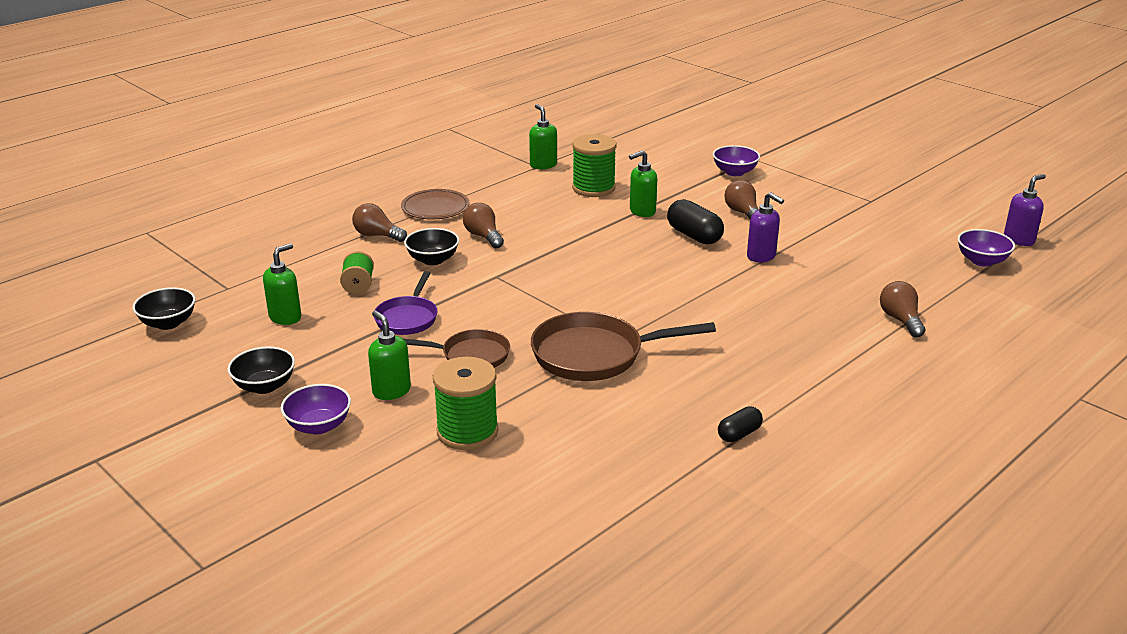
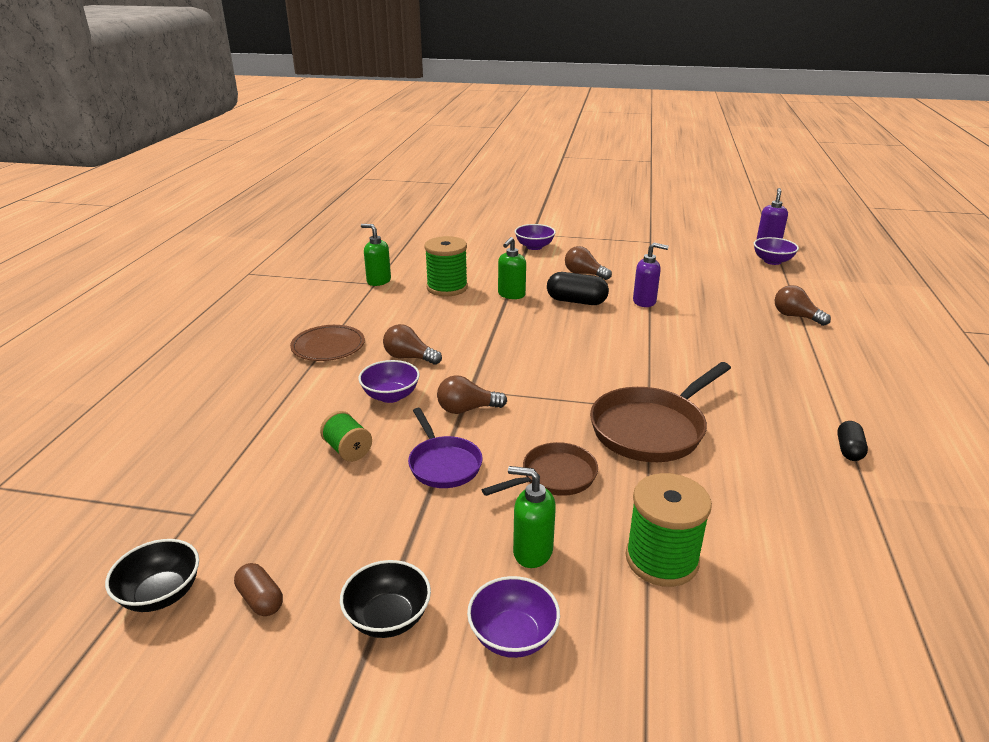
camera: 35 degrees left, 0 degrees up
green soap dispenser [263,243,301,325] -> none
brown light bulb [352,203,407,242] -> brown light bulb moved to [437,375,507,414]
black bowl [404,228,459,265] -> purple bowl [359,360,420,403]
none -> brown capsule [234,563,283,616]

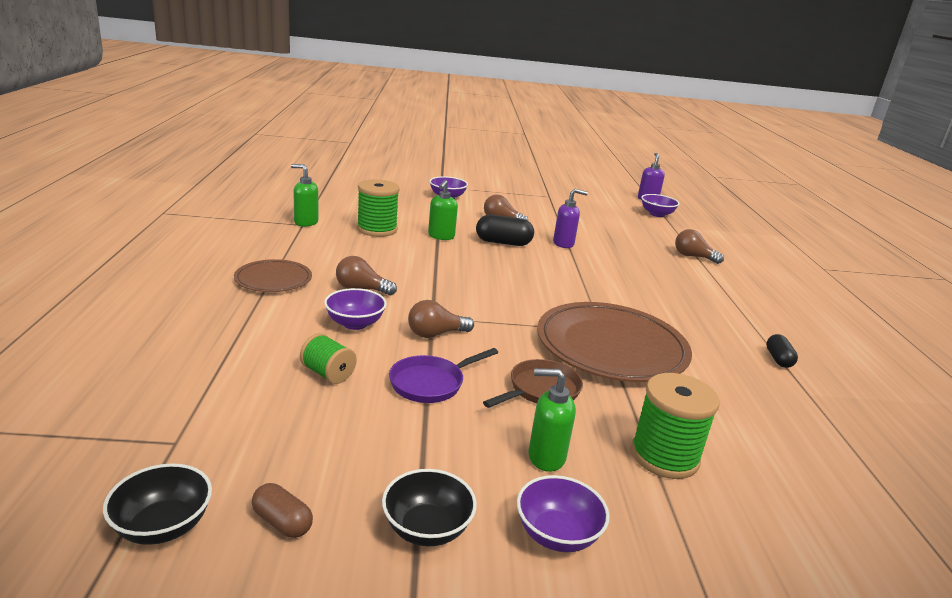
camera: 15 degrees left, 5 degrees down
purple pan [408,408,483,488] -> purple pan turned 90 degrees clockwise [389,348,498,403]
brown pan [590,362,731,462] -> brown plate [537,302,692,382]

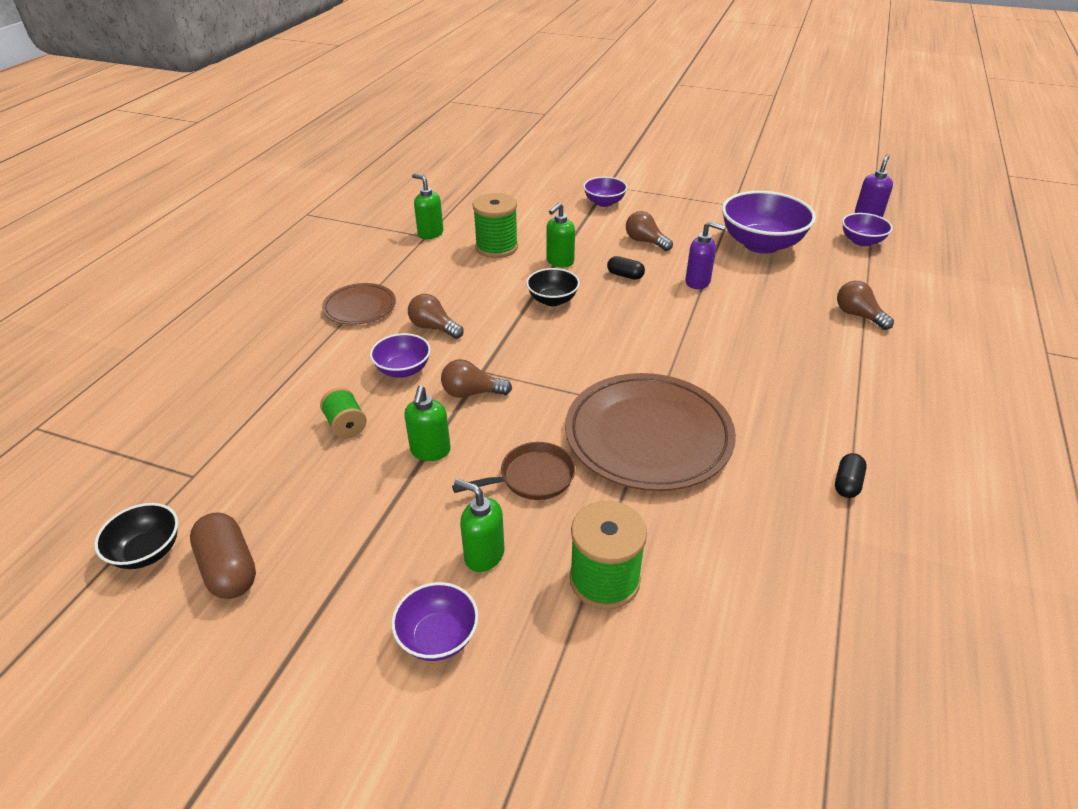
camera: 25 degrees right, 15 degrees up
brown capsule [252,483,313,538] -> brown capsule [190,512,256,599], size x1.68
black bowl [382,469,477,546] -> black bowl moved to [526,268,580,306]
purple pan [389,348,498,403] -> green soap dispenser [404,386,451,461]
black capsule [476,215,534,246] -> black capsule [607,256,645,280], size x0.59
none -> purple bowl [722,191,816,254]

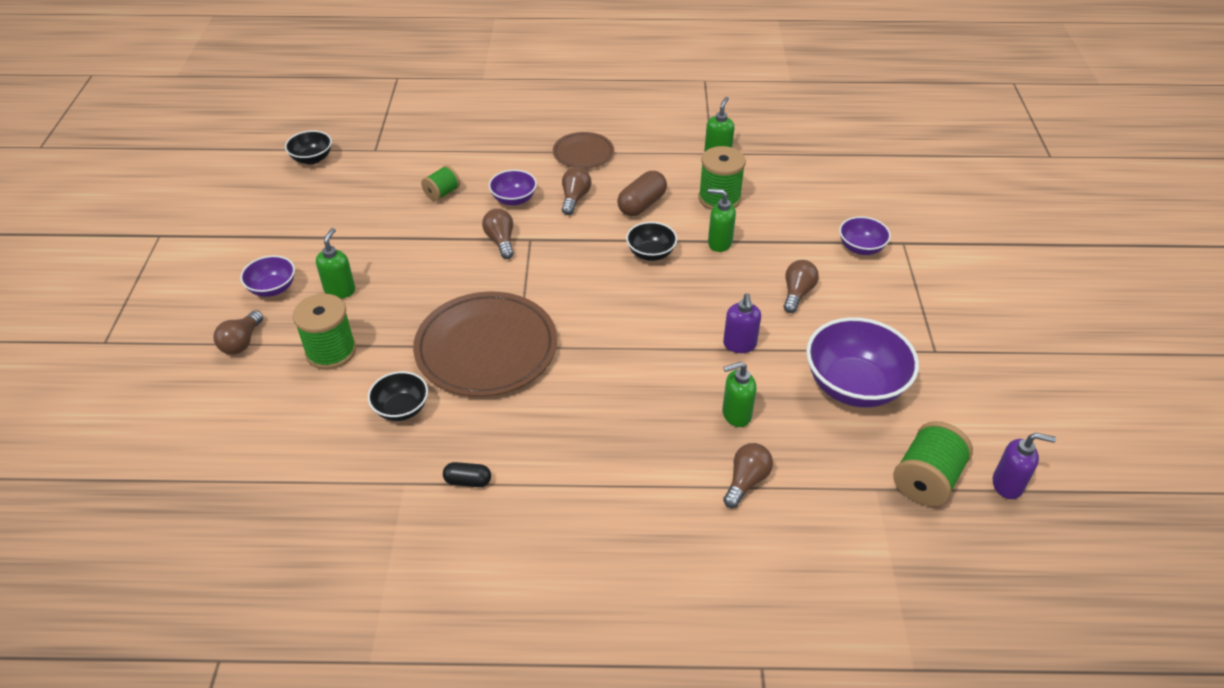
camera: 70 degrees right, 5 degrees up
brown capsule [190,512,256,599] -> brown capsule moved to [617,171,667,216]
green soap dispenser [404,386,451,461] -> green soap dispenser moved to [722,362,757,427]
brown pan [452,442,575,500] -> none
black capsule [607,256,645,280] -> none
purple bowl [842,213,893,246] -> green spool [893,421,973,506]
none -> brown light bulb [214,310,263,355]
none -> black bowl [368,371,428,421]

